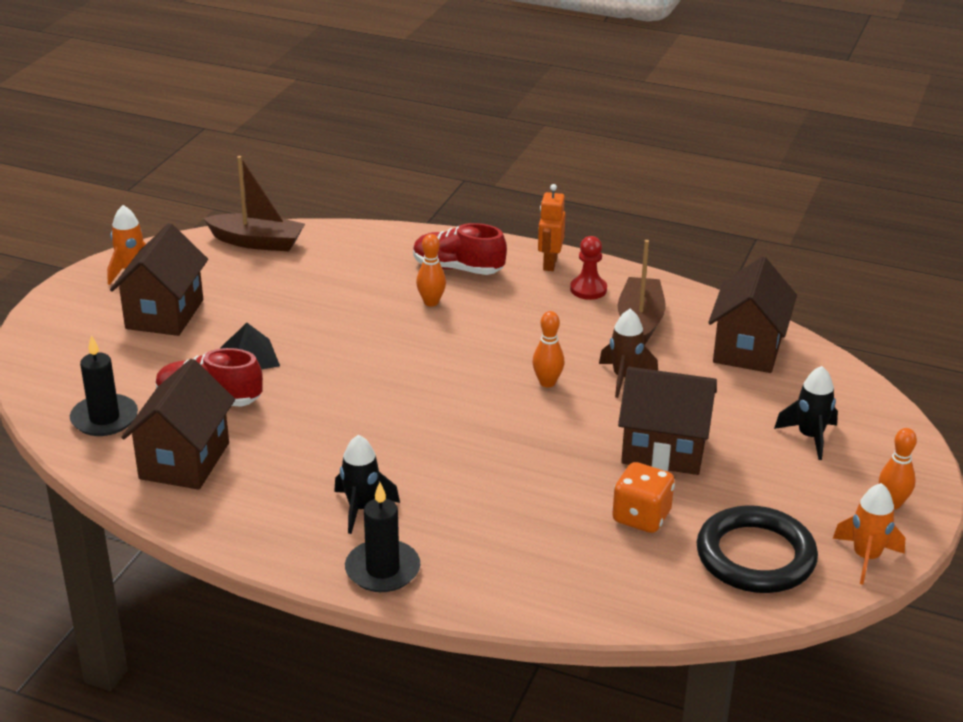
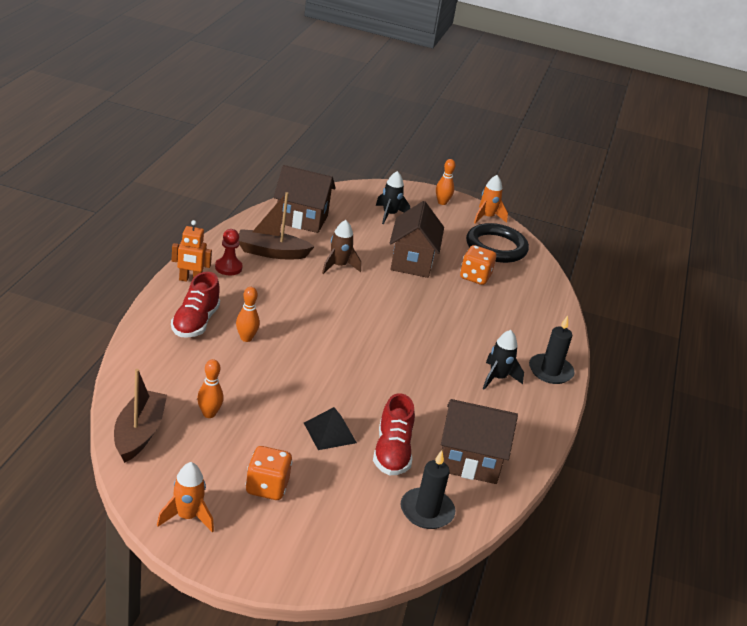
camera: 100 degrees left, 0 degrees up
brown house [110,223,208,336] -> orange dice [245,446,293,500]
orange bowling pin [532,311,564,387] -> orange bowling pin moved to [197,359,224,418]

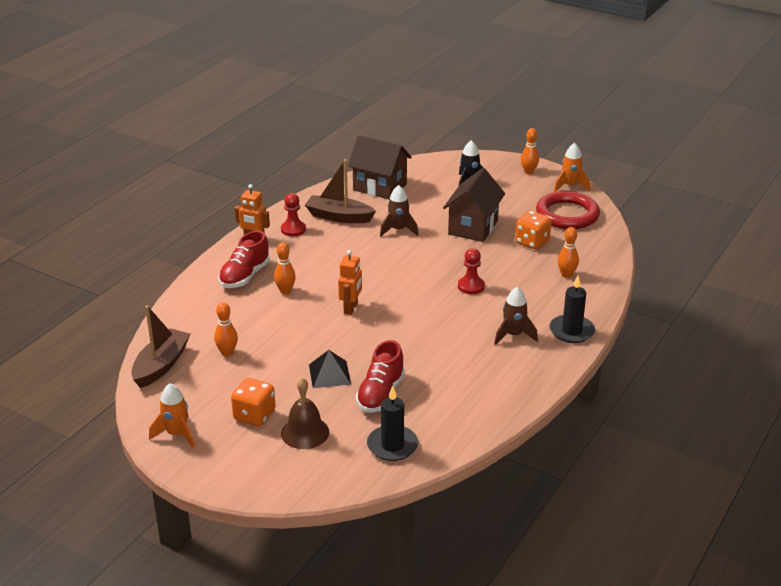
camera: 20 degrees right, 0 degrees up
brown house [441,399,518,484] -> none
black ring [466,223,529,263] -> red ring [536,191,600,229]
black rocket [483,330,524,390] -> brown rocket [494,287,538,345]
none -> brown bell [281,378,329,449]
none -> orange robot [338,250,362,315]
none -> red pawn [458,248,485,294]
none -> orange bowling pin [558,227,579,278]

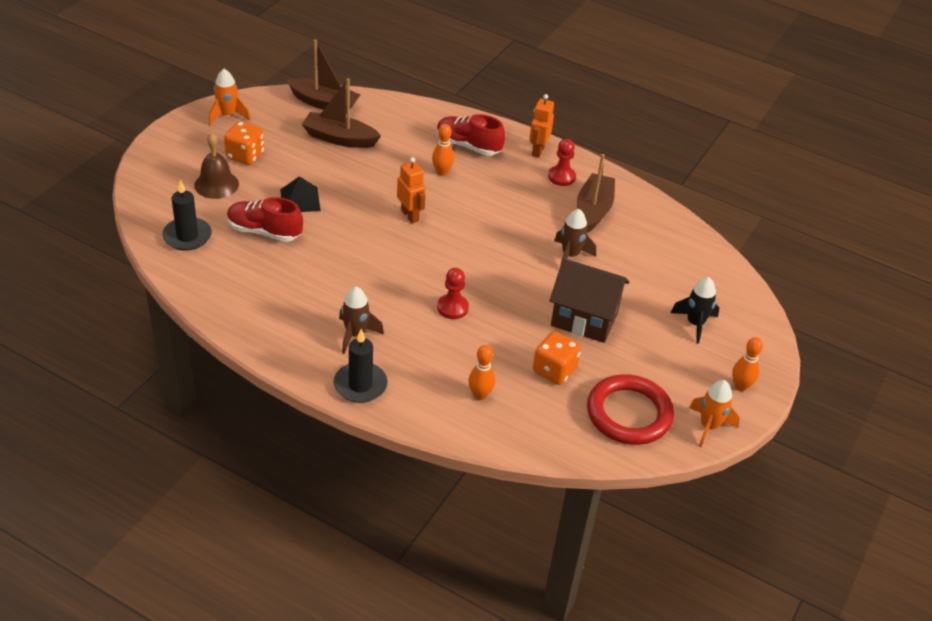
camera: 85 degrees right, 10 degrees up
orange bowling pin [214,302,238,357] -> brown boat [301,78,381,148]
orange robot [338,250,362,315] -> orange robot turned 135 degrees counterclockwise [397,157,426,223]
brown house [348,135,412,200] -> none

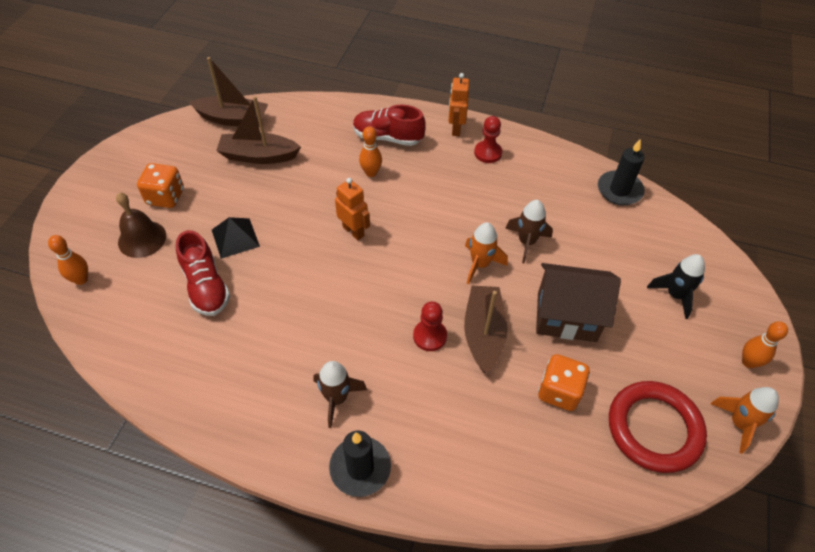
camera: 10 degrees left, 10 degrees up
black candle [162,179,212,251] -> black candle moved to [598,139,645,205]
orange rocket [209,69,251,125] -> orange rocket moved to [465,222,508,284]
red shoe [227,197,303,242] -> red shoe turned 120 degrees counterclockwise [176,230,230,316]
orange bowling pin [468,345,495,400] -> orange bowling pin moved to [48,235,88,285]
brown boat [577,154,615,233] -> brown boat moved to [464,286,508,373]

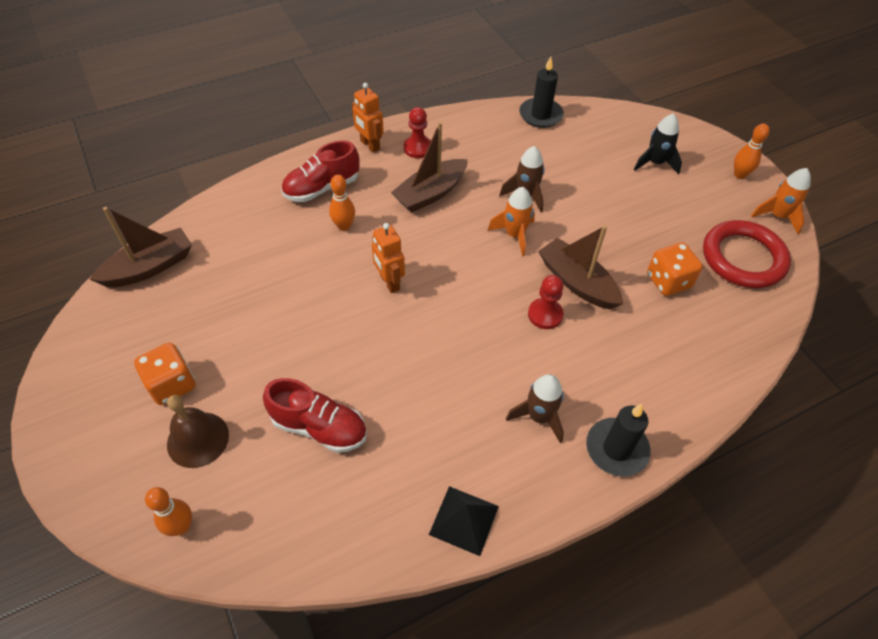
camera: 45 degrees left, 0 degrees up
black pyramid [212,217,260,259] -> black pyramid moved to [429,486,499,556]
brown boat [216,96,301,164] -> brown boat moved to [391,122,468,213]
orange robot [335,178,370,240] -> orange robot turned 120 degrees counterclockwise [372,223,405,293]
brown house [536,263,621,342] -> none

